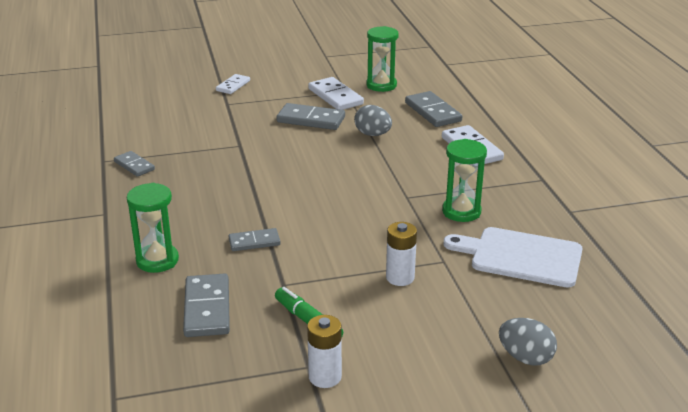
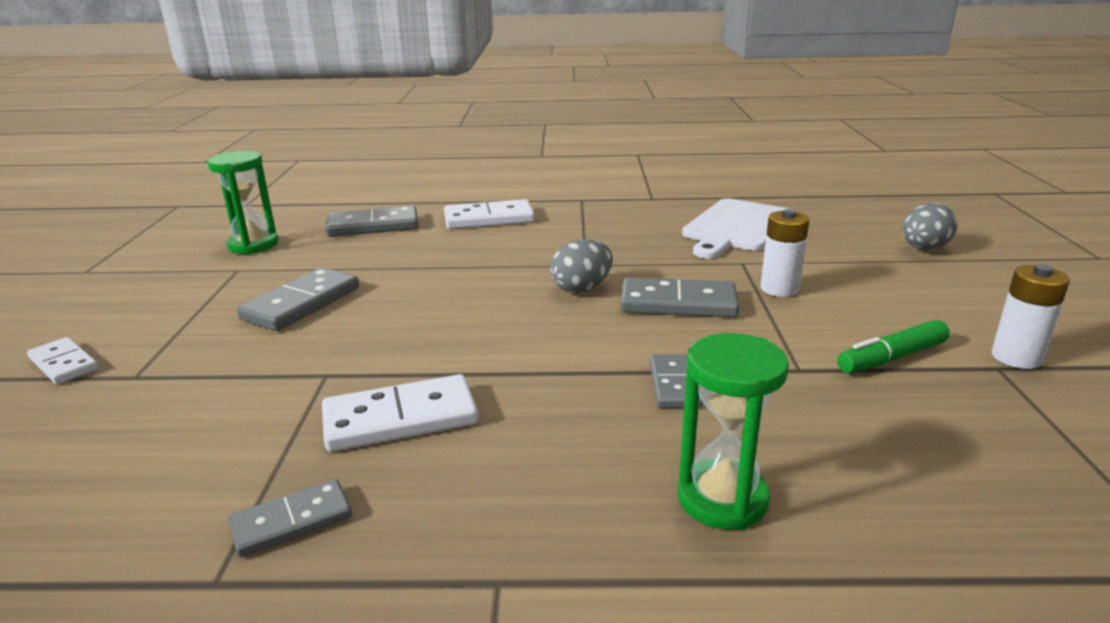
camera: 75 degrees left, 5 degrees down
grey domino [183,274,230,337] -> grey domino moved to [620,277,739,317]
white domino [308,77,364,110] -> white domino moved to [322,374,478,452]
grey egg [354,105,392,136] -> grey egg moved to [550,239,613,293]
green hourglass [442,139,487,222] -> none

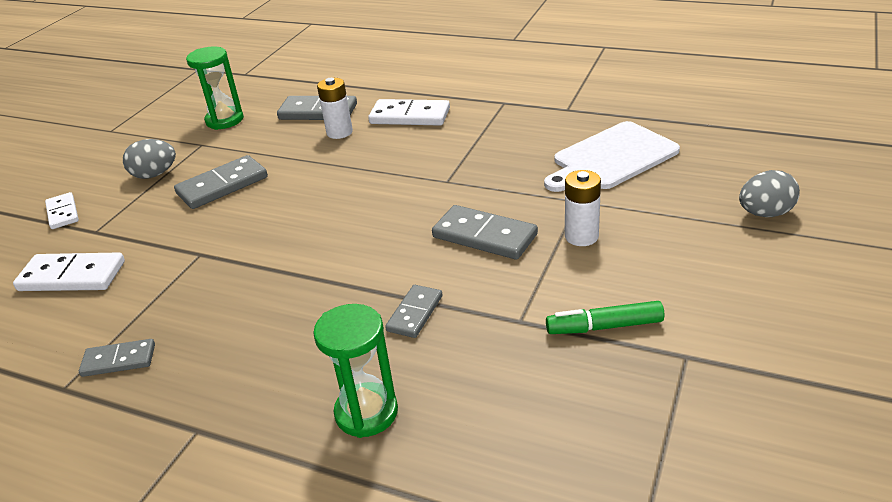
camera: 25 degrees right, 10 degrees up
white domino [322,374,478,452] -> white domino moved to [13,252,125,291]
grey egg [550,239,613,293] -> grey egg moved to [123,139,176,179]
white battery [992,264,1070,369] -> white battery moved to [317,78,353,139]

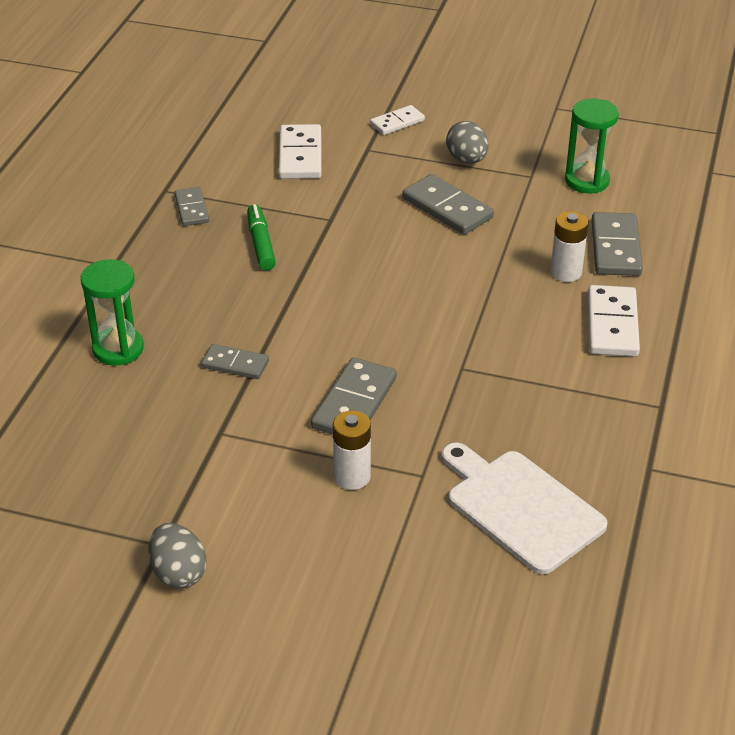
camera: 80 degrees right, 5 degrees up
green marker [546,301,664,334] -> green marker moved to [247,204,276,271]
grey egg [739,170,800,217] -> grey egg moved to [148,523,206,589]

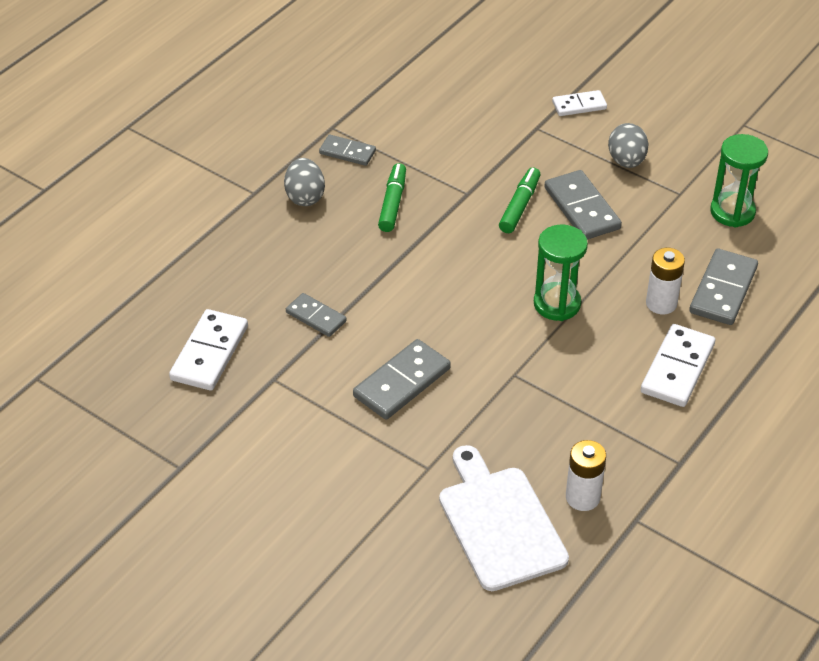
camera: 20 degrees right, 5 degrees up
green hourglass [81,259,144,366] -> green hourglass moved to [534,225,588,321]
grey egg [148,523,206,589] -> grey egg moved to [284,158,325,206]
grey domino [174,187,209,226] -> grey domino turned 75 degrees counterclockwise [319,135,376,166]
white domino [279,124,322,179] -> white domino moved to [169,309,248,391]
white battery [333,411,371,490] -> white battery moved to [566,440,606,511]
none -> green marker [499,167,540,233]

